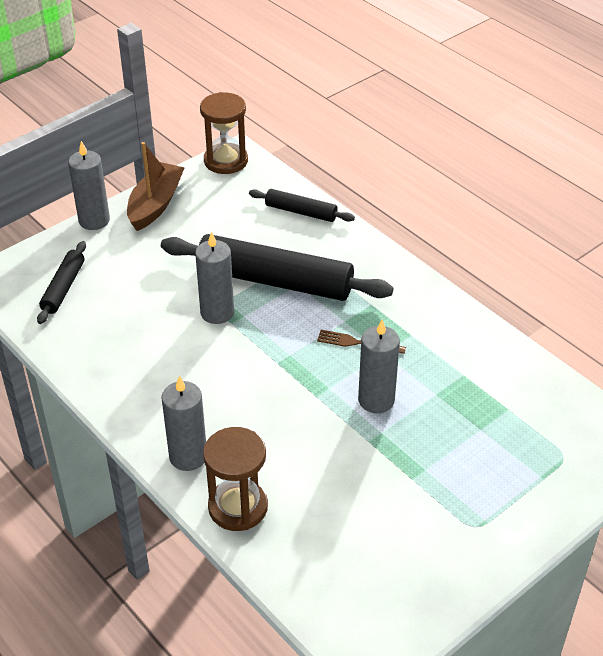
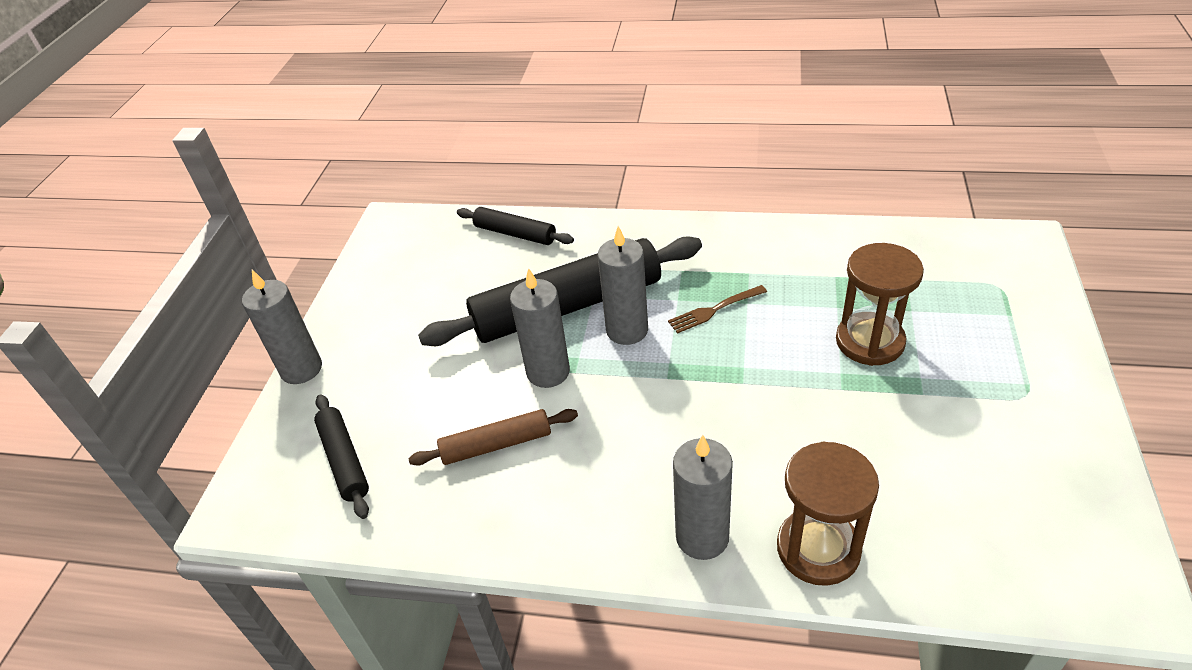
camera: 35 degrees left, 0 degrees up
brown boat [127,142,184,231] -> none
brown hourglass [200,92,248,174] -> brown hourglass moved to [836,243,924,366]
black rolling pin [249,189,355,222] -> black rolling pin turned 45 degrees clockwise [457,207,574,245]
grey candle [358,320,400,413] -> grey candle moved to [598,226,648,345]
none -> brown rolling pin [408,409,578,466]

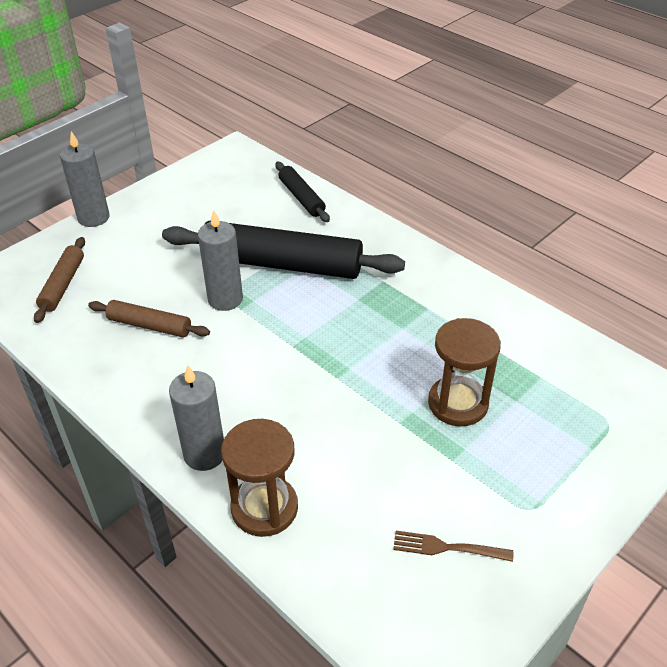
camera: 30 degrees right, 0 degrees up
black rolling pin [314,394,369,519] -> brown rolling pin [34,237,85,323]
grey candle [598,226,648,345] -> none
brown fork [668,285,767,334] -> brown fork moved to [393,531,513,562]

